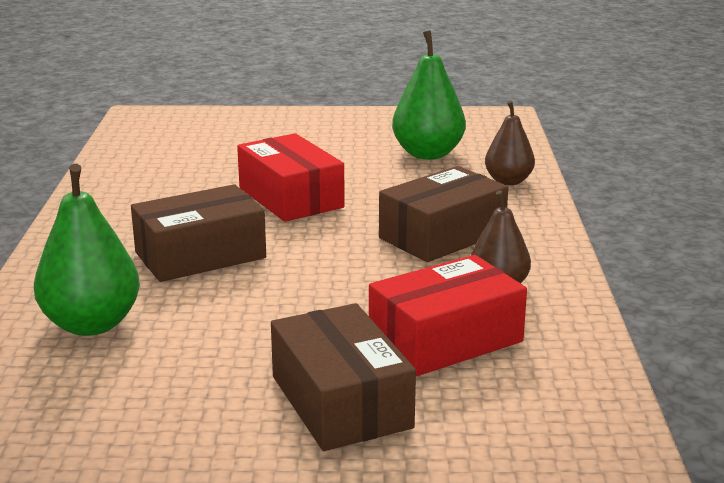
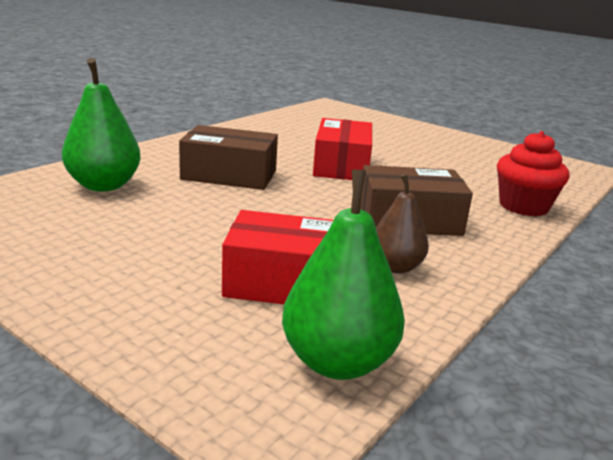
camera: 35 degrees right, 0 degrees up
brown box [271,303,416,451] -> none
green pear [392,30,466,160] -> green pear moved to [282,170,405,380]
brown pear [485,100,535,185] -> red cupcake [497,131,569,216]

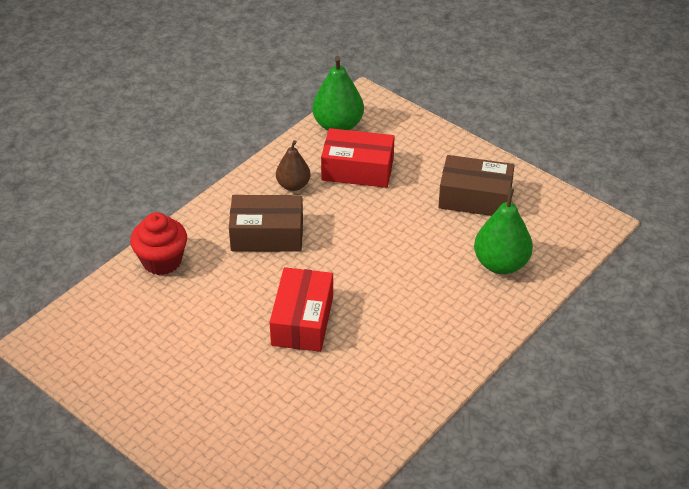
camera: 175 degrees left, 20 degrees up
brown box [179,125,278,190] -> brown box moved to [438,155,515,216]

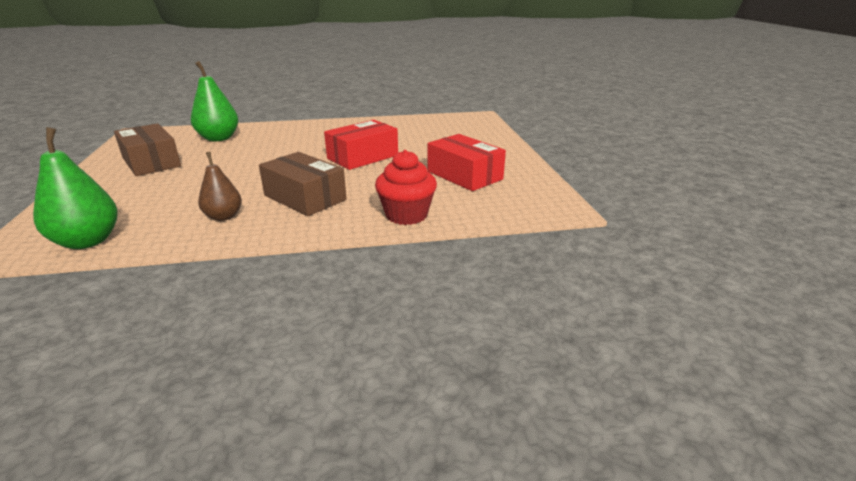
camera: 140 degrees left, 15 degrees down
red box [321,128,395,188] -> red box moved to [428,134,506,191]

